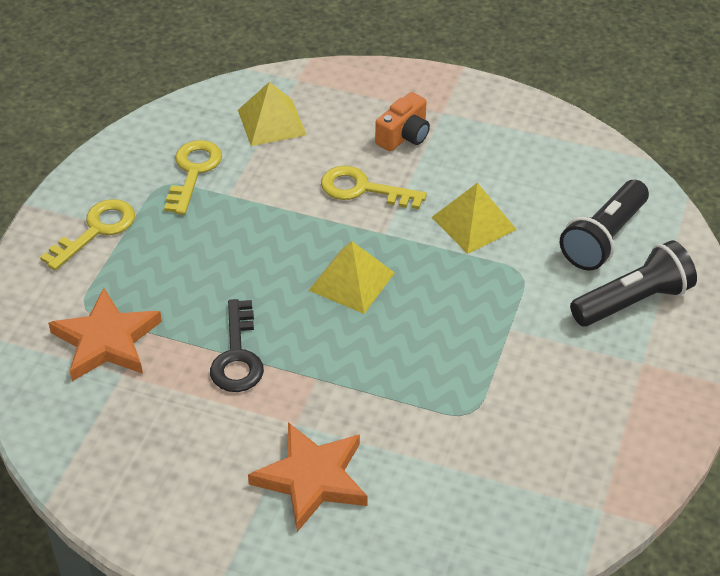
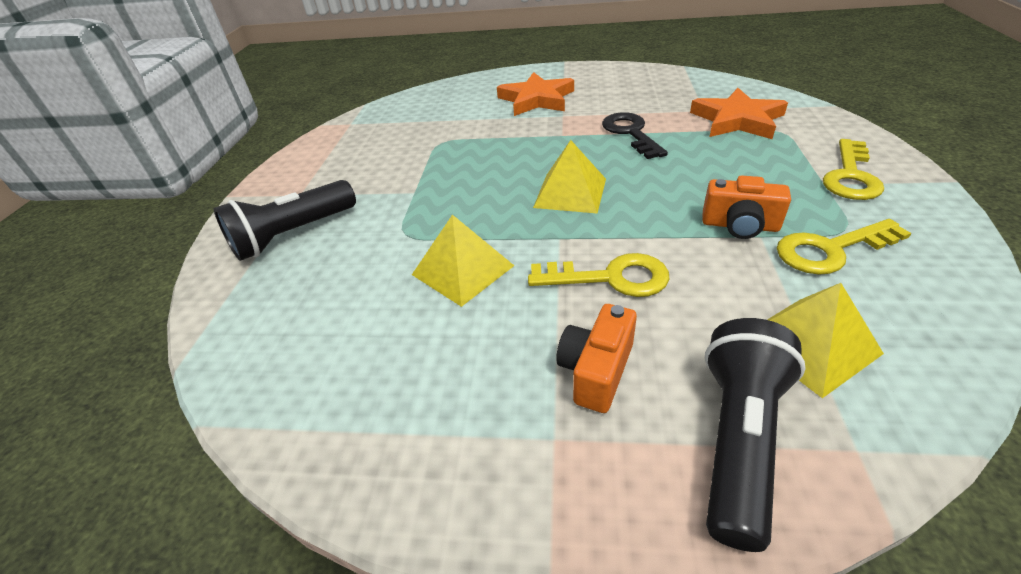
camera: 170 degrees right, 5 degrees down
yellow key [164,140,222,215] -> yellow key turned 75 degrees clockwise [777,219,911,275]
black flashlight [560,180,649,270] -> black flashlight moved to [705,318,806,552]
none -> orange camera [702,175,791,239]

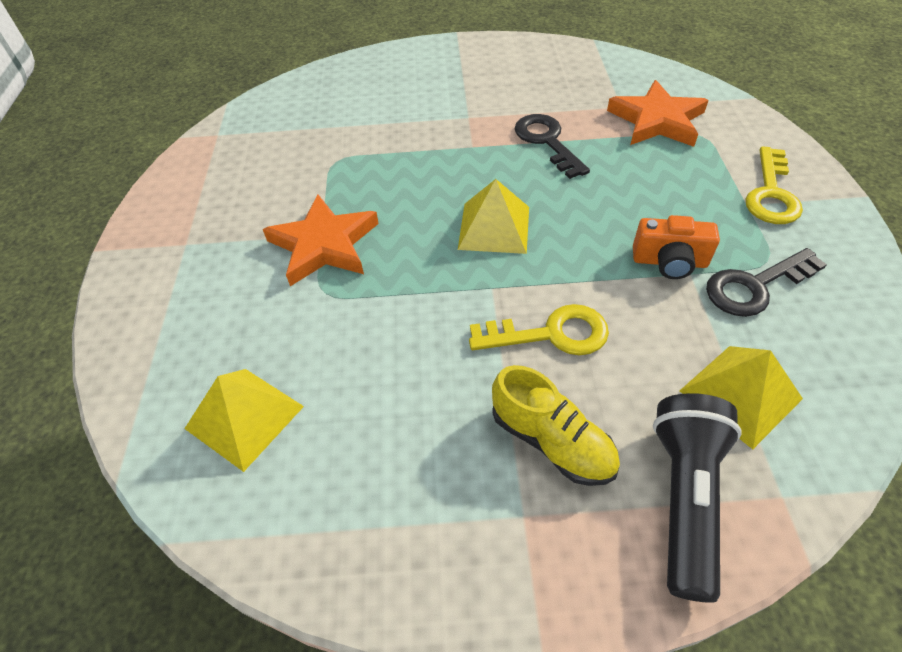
camera: 10 degrees left, 10 degrees up
black flashlight [214,180,356,261] -> none
yellow pyramid [412,215,514,307] -> yellow pyramid moved to [184,369,304,472]
orange star [497,72,574,116] -> orange star moved to [263,194,379,286]
orange camera [556,304,637,413] -> yellow shoe [492,365,620,486]
yellow key [777,219,911,275] -> black key [706,248,827,317]

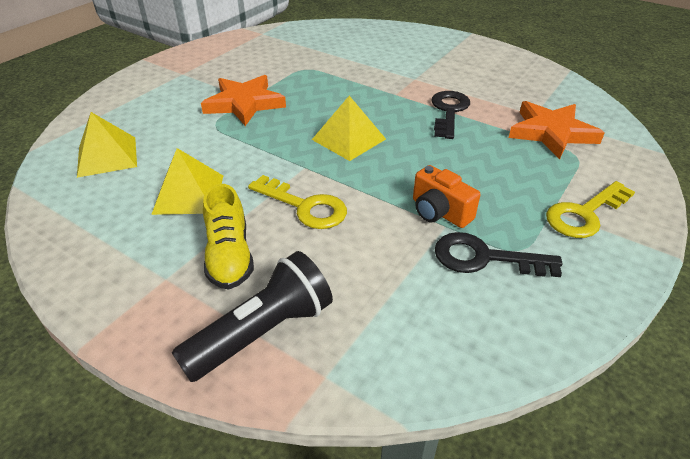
camera: 35 degrees right, 10 degrees down
yellow pyramid [680,346,803,449] -> yellow pyramid moved to [151,148,223,215]

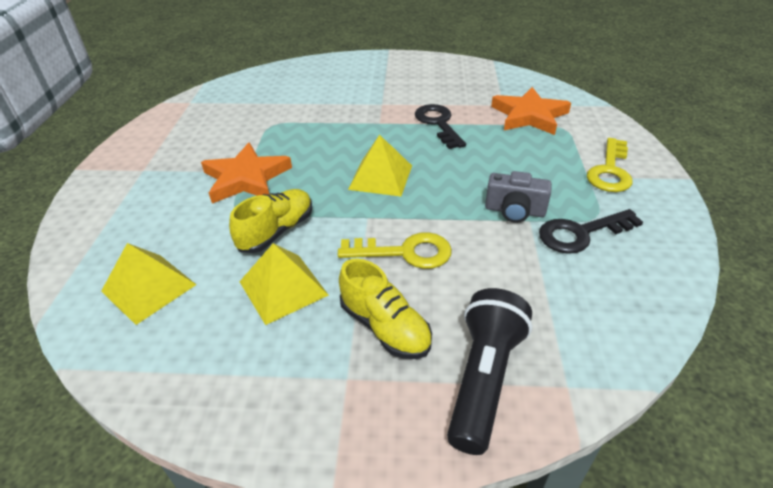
camera: 30 degrees left, 0 degrees up
orange camera [413,165,480,228] -> grey camera [485,171,552,223]
none -> yellow shoe [229,189,312,253]

